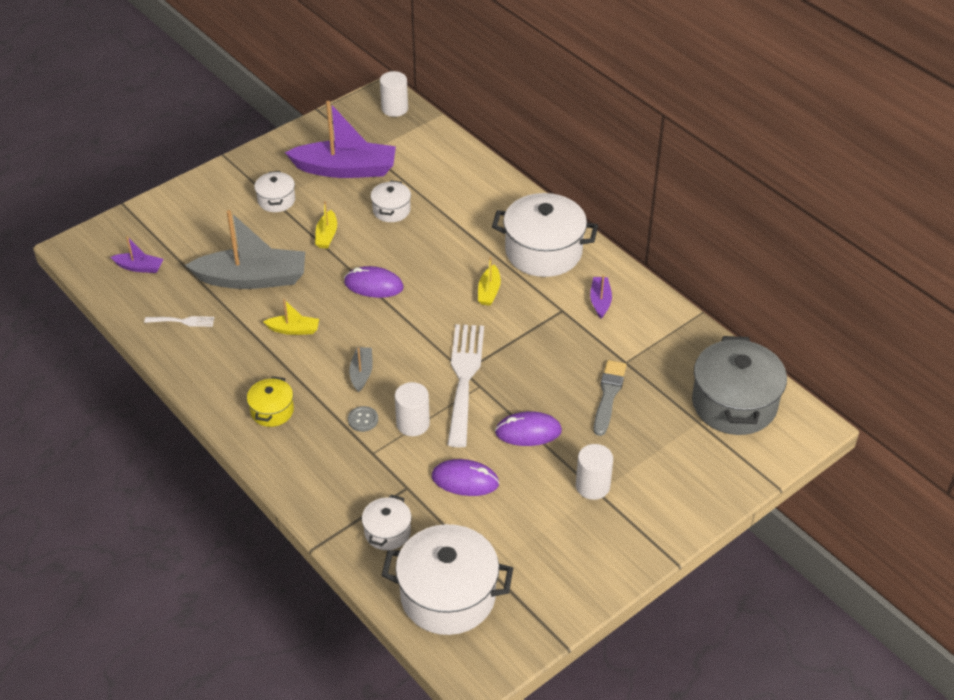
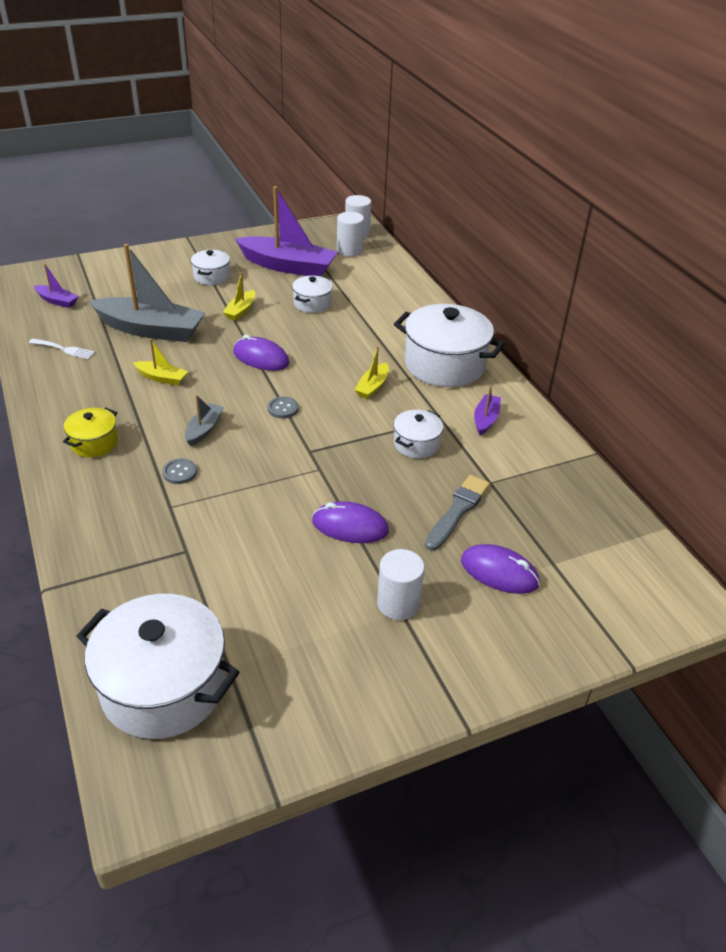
camera: 15 degrees right, 5 degrees down
white pot [362,494,412,550] -> white pot moved to [394,410,443,458]
white cylinder [395,382,430,436] -> white cylinder moved to [337,212,364,257]
purple mouse [432,459,499,496] -> purple mouse moved to [461,544,540,594]
white fork [447,324,484,447] -> none
grey pot [692,336,787,435] -> none
none -> grey button [267,397,299,418]

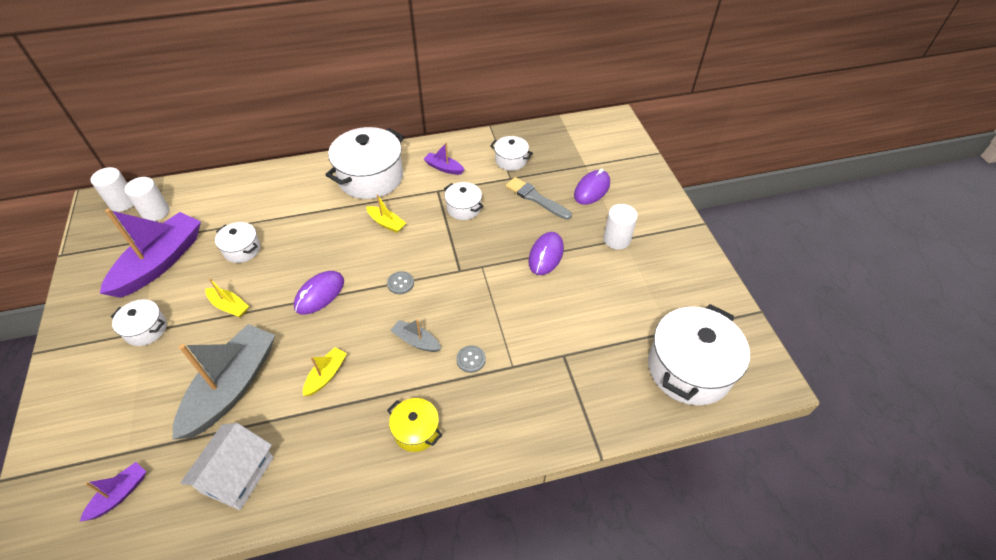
camera: 80 degrees left, 10 degrees up
white fork [29,339,95,359] -> white house [180,423,274,510]
none -> white pot [490,136,533,171]

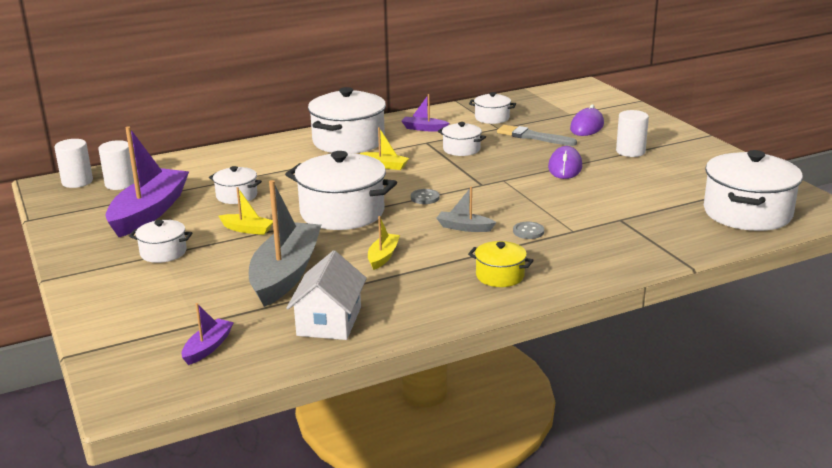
camera: 10 degrees left, 25 degrees down
purple mouse [294,271,344,314] -> white pot [285,151,397,230]

